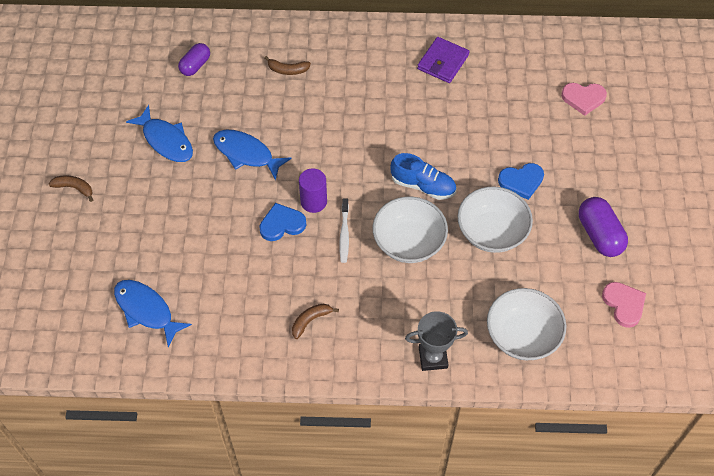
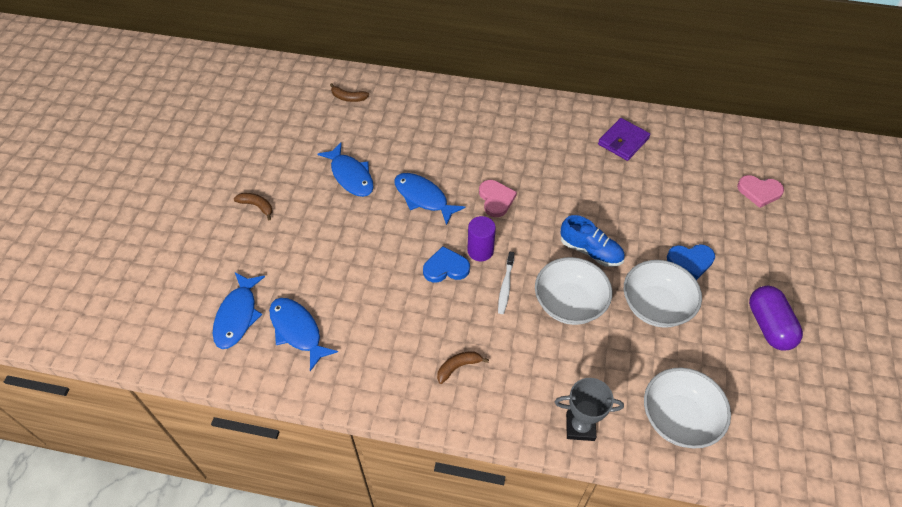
camera: 10 degrees right, 5 degrees down
purple capsule [178,43,210,76] -> none
brown banana [265,56,311,75] -> brown banana moved to [330,83,369,102]
pink heart [602,282,646,328] -> pink heart moved to [479,180,517,217]
none -> blue fish [213,273,265,349]

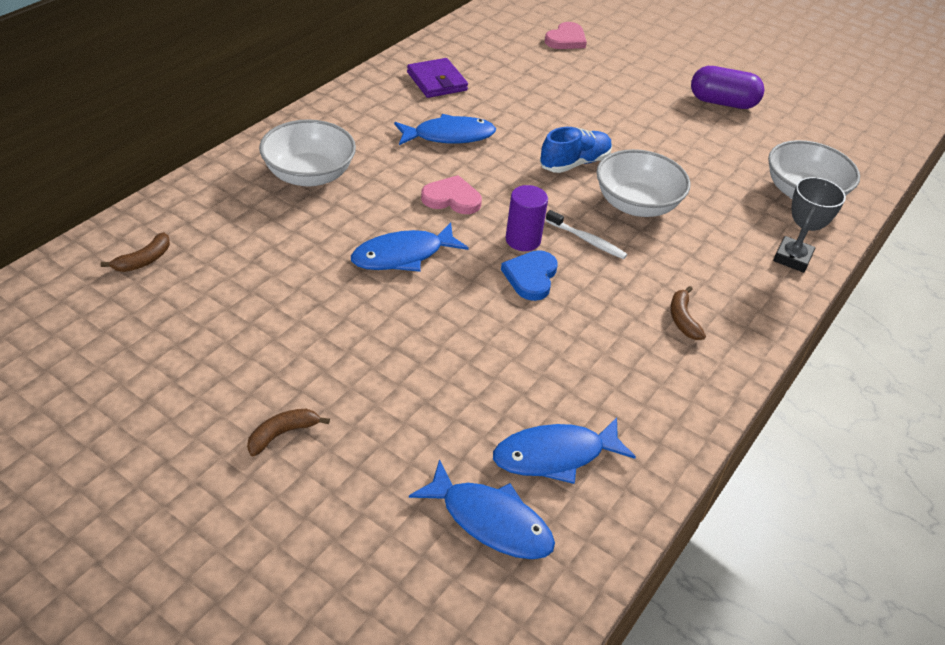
camera: 70 degrees left, 10 degrees down
blue fish [317,143,373,197] -> blue fish moved to [394,114,496,145]
white bowl [624,260,702,328] -> white bowl moved to [259,119,356,187]
blue heart [667,244,715,280] -> none

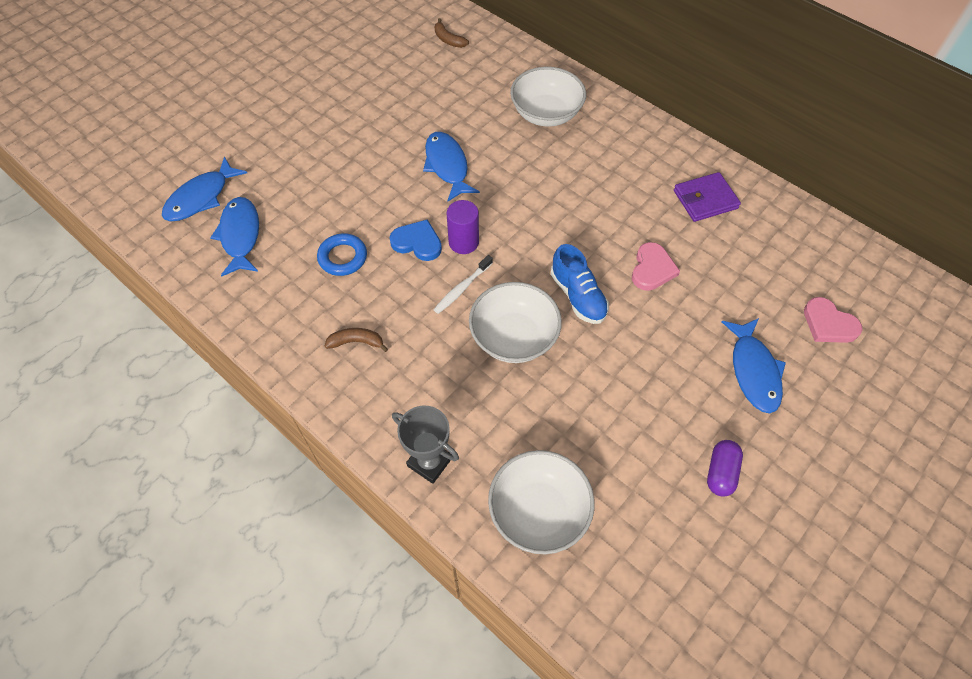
camera: 100 degrees right, 15 degrees up
brown banana [247,409,330,456] -> none
blue fish [394,114,496,145] -> blue fish moved to [722,318,786,413]
pink heart [421,175,482,214] -> pink heart moved to [632,242,680,291]
purple capsule [691,66,764,109] -> purple capsule [707,440,743,496], size x0.66
none -> blue ring [317,233,367,276]

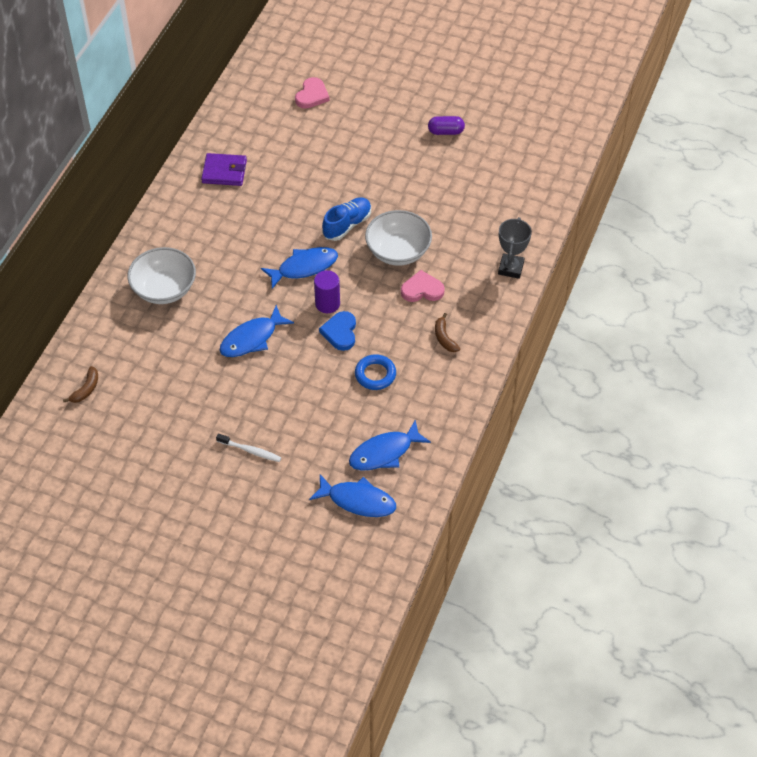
camera: 110 degrees left, 5 degrees down
white toothbrush [434,255,493,314] -> white toothbrush moved to [216,433,281,462]
white bowl [488,450,595,554] -> none
pink heart [632,242,680,291] -> pink heart moved to [401,270,445,302]
purple wallet [674,172,741,222] -> purple wallet turned 45 degrees counterclockwise [201,153,247,186]
blue fish [722,318,786,413] -> blue fish moved to [261,247,338,289]

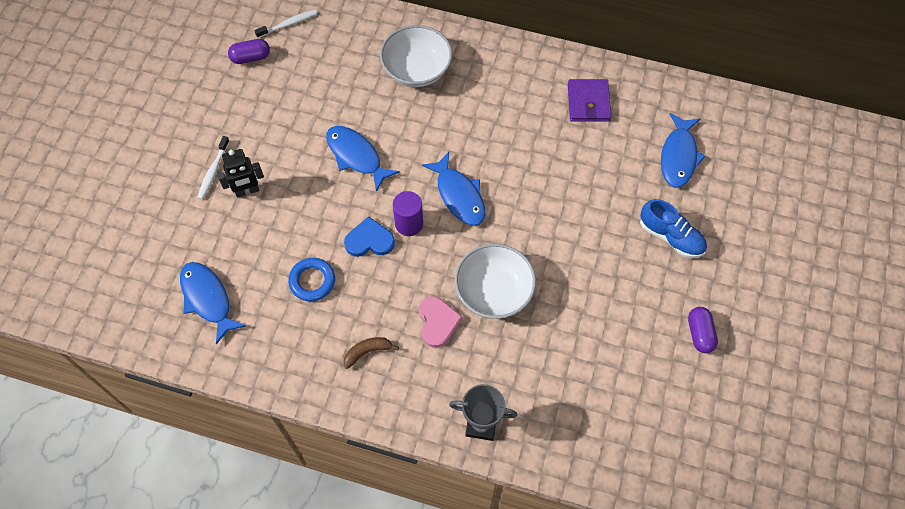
camera: 85 degrees right, 10 degrees up
brown banana [63,366,98,403] -> white toothbrush [254,10,317,38]
pink heart [295,77,330,109] -> none
blue fish [309,474,396,517] -> blue fish moved to [661,113,706,188]
blue shoe [322,197,371,241] -> blue shoe moved to [640,199,707,258]
none -> black robot [217,149,264,198]
none -> purple capsule [228,39,270,64]

